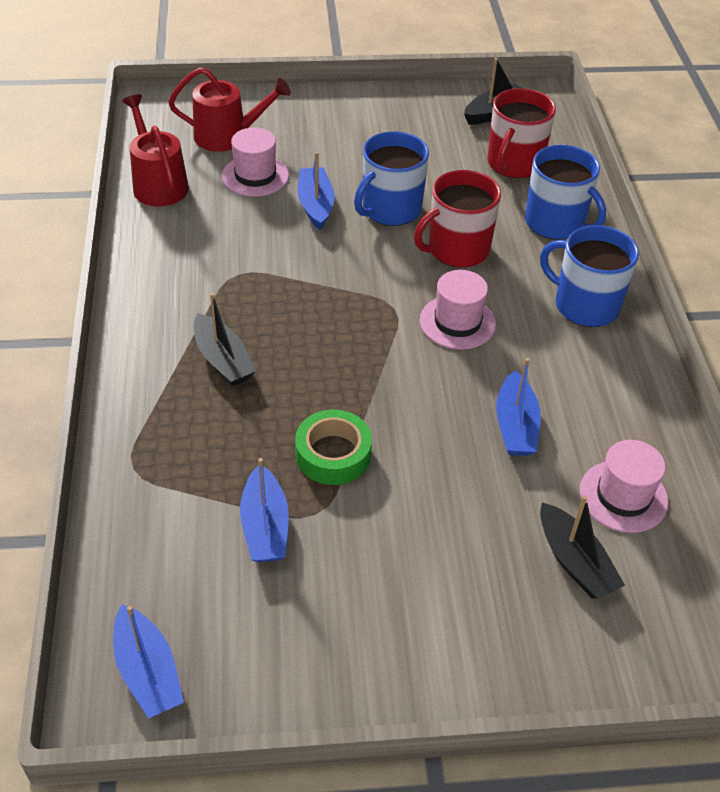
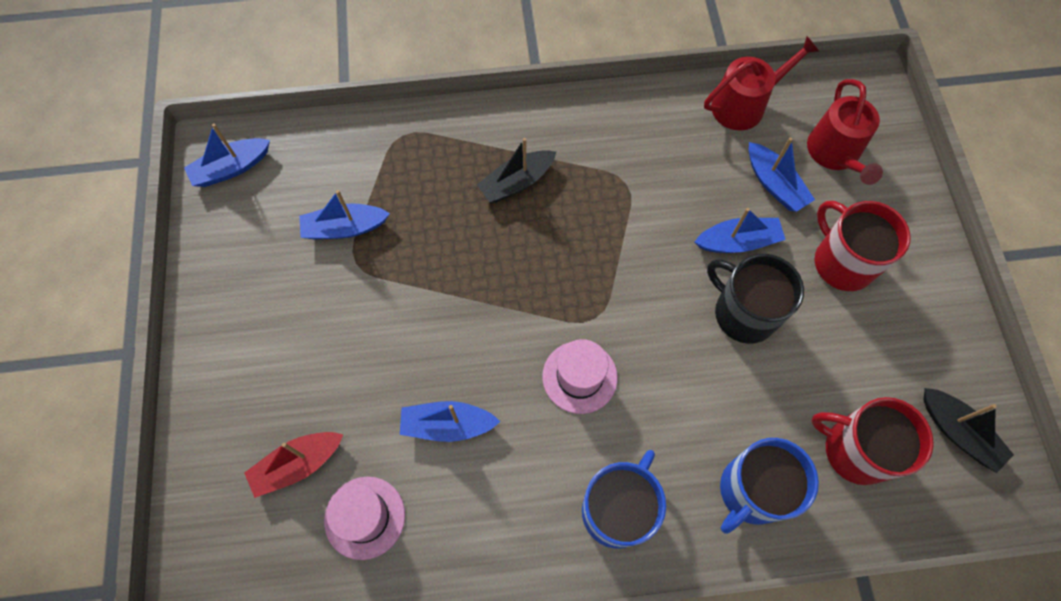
camera: 90 degrees right, 20 degrees up
pink hat [222,127,289,197] -> blue boat [749,137,815,212]
green tape [295,410,372,485] -> none
blue mug [354,131,429,226] -> black mug [707,254,804,344]
red mug [414,170,501,268] -> red mug moved to [815,201,911,291]
black boat [540,495,625,599] -> red boat [244,432,344,498]

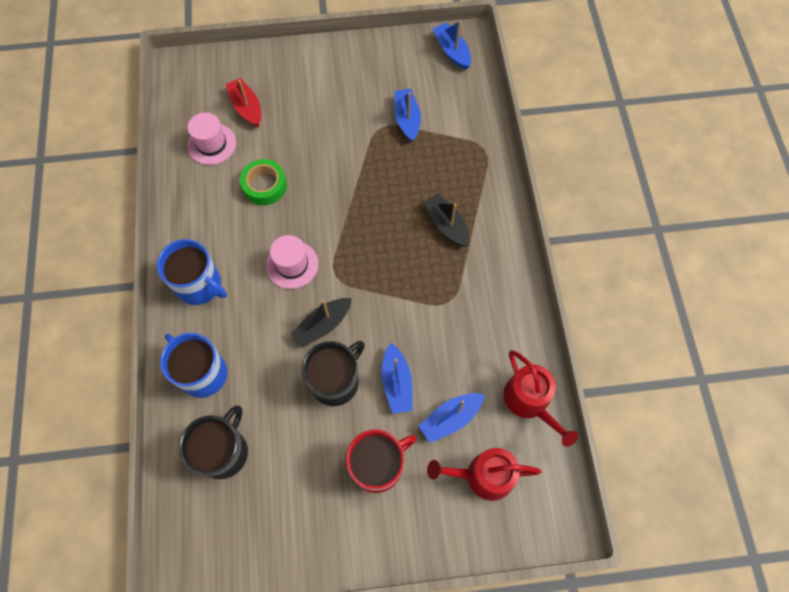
camera: 90 degrees right, 0 degrees up
blue boat [400,401,500,442] -> green tape [240,159,287,205]
red mug [811,397,934,485] -> black mug [179,405,248,479]
black boat [924,388,1014,473] -> black boat moved to [291,298,352,348]

